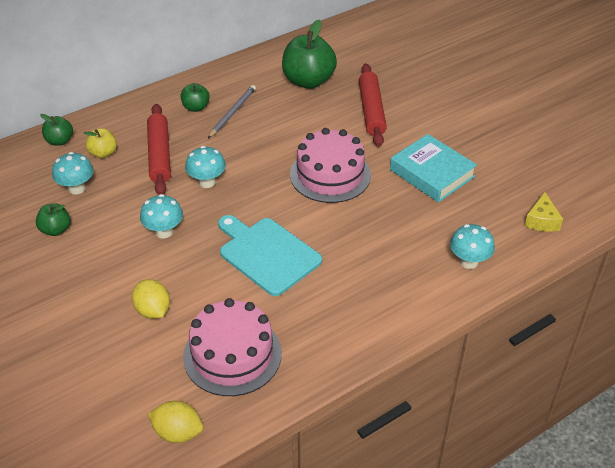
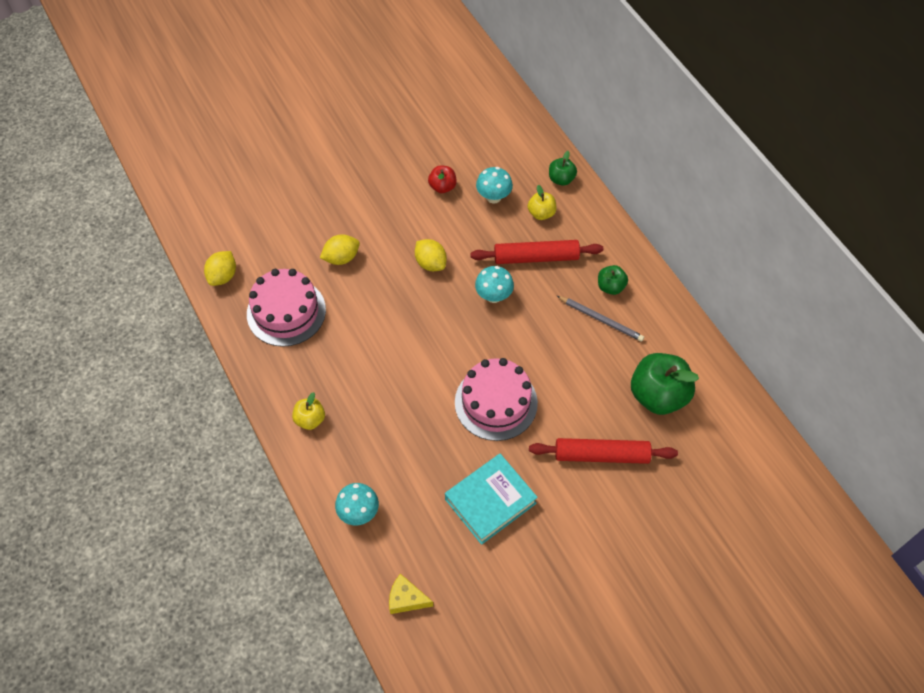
camera: 95 degrees right, 15 degrees up
green apple [36,203,71,236] -> red apple [428,165,457,193]
turquoise mushroom [140,194,183,239] -> yellow lemon [415,239,447,271]
turquoise cutting board [218,215,322,296] -> none
none -> yellow apple [292,392,325,430]

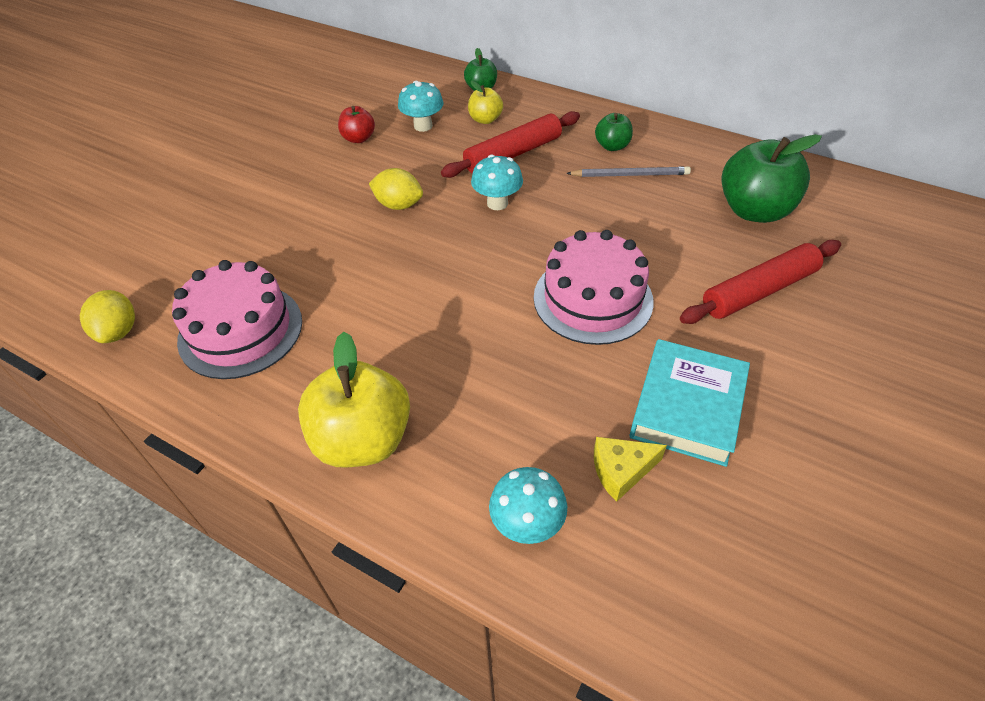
camera: 30 degrees left, 10 degrees down
yellow apple [292,392,325,430] -> yellow apple [298,332,410,468], size x1.95
yellow lemon [320,234,360,265] -> none
yellow cheese [389,574,433,614] -> yellow cheese moved to [594,437,667,502]

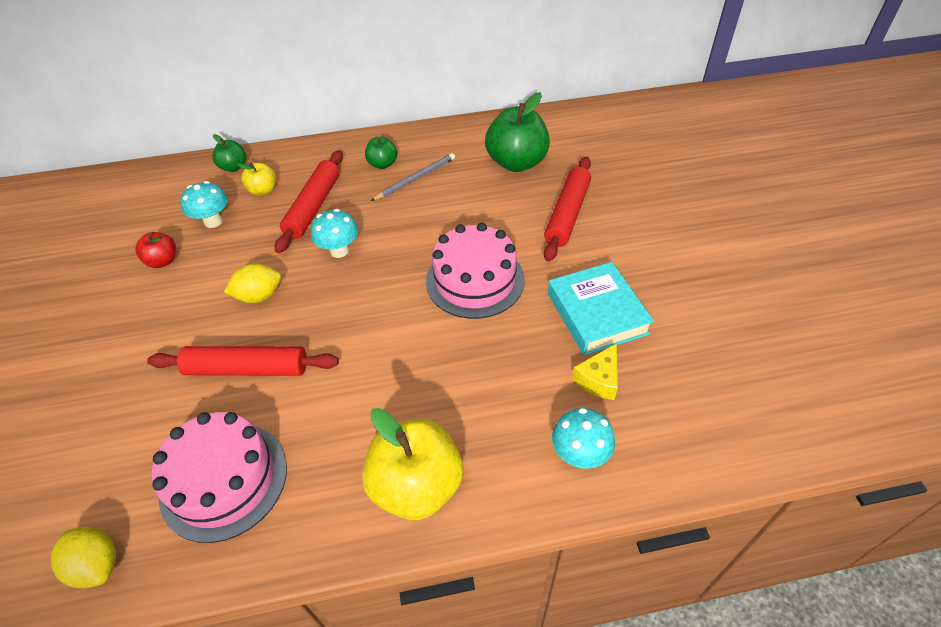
camera: 40 degrees left, 0 degrees up
none -> red rolling pin [147,346,339,376]

